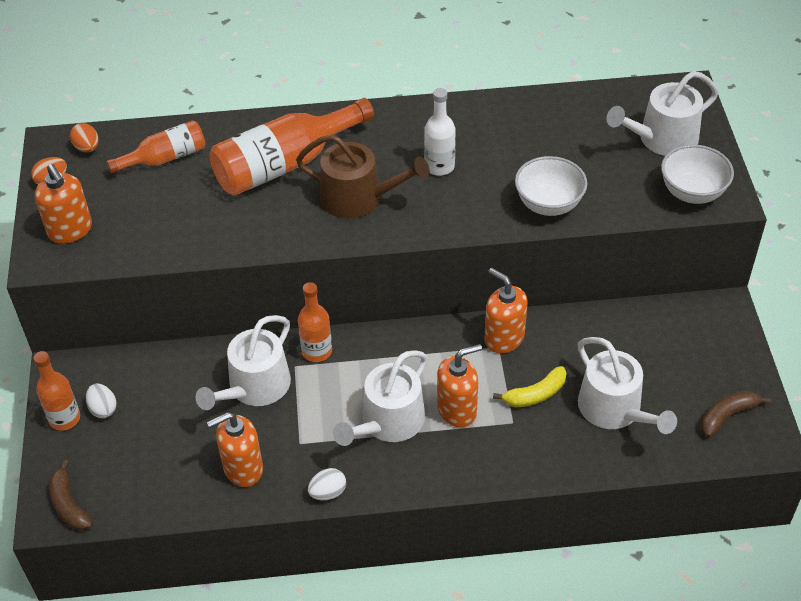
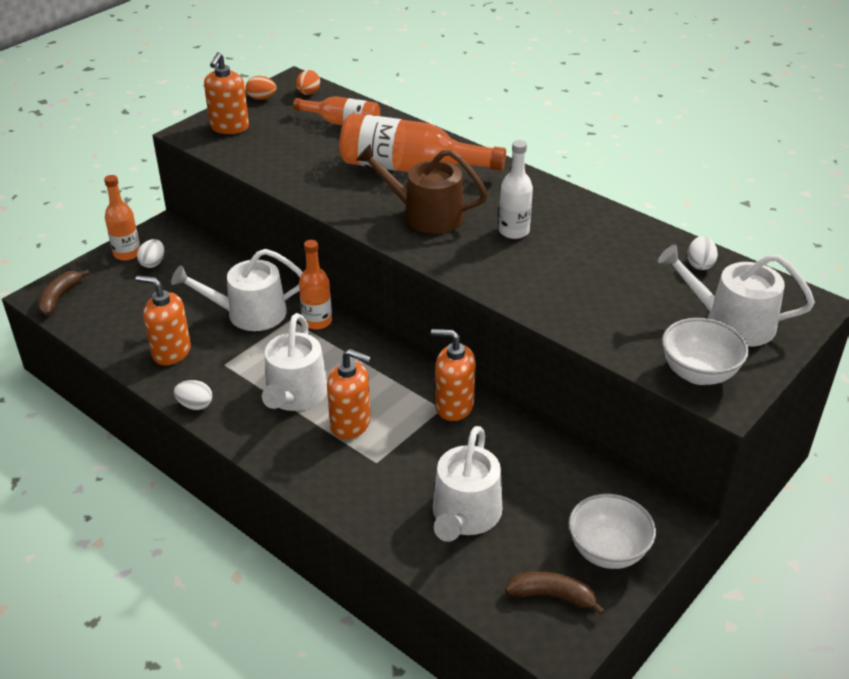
camera: 45 degrees right, 10 degrees down
brown watering can [296,134,430,219] -> brown watering can turned 135 degrees clockwise [356,144,488,234]
white watering can [333,350,427,446] -> white watering can turned 75 degrees counterclockwise [262,313,327,411]
orange soap dispenser [484,268,528,353] -> orange soap dispenser turned 75 degrees counterclockwise [431,329,476,421]
yellow banana [493,366,567,408] -> none
white bowl [515,156,588,216] -> white bowl moved to [569,494,656,569]
none -> white egg [687,236,718,270]

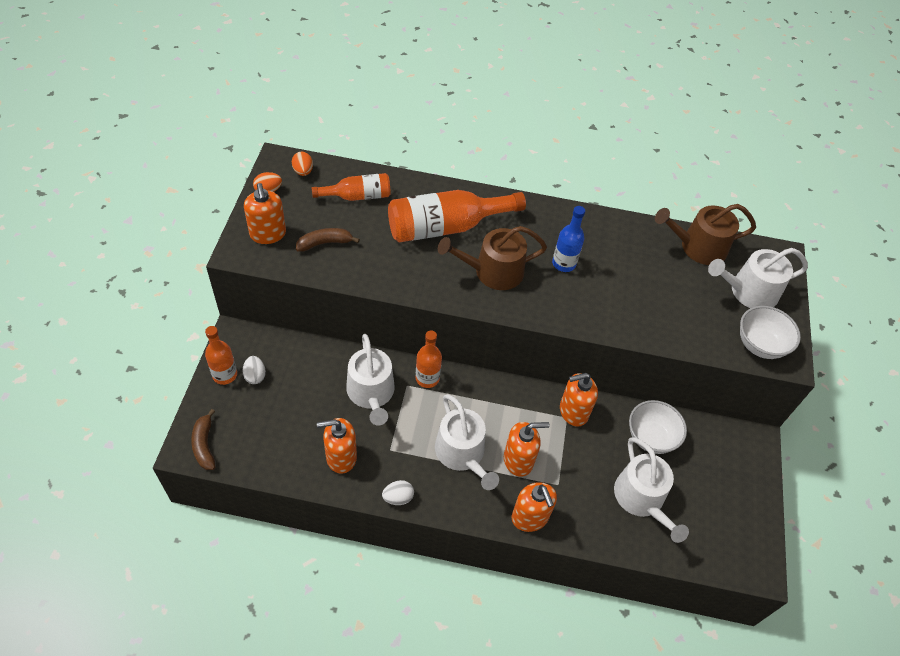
camera: 35 degrees left, 15 degrees up
white watering can [171,249,303,331] -> white watering can turned 60 degrees counterclockwise [346,334,395,426]
white bottle [499,140,533,239] -> blue bottle [552,206,585,272]
brown banana [505,572,605,615] -> brown banana moved to [296,228,360,252]
white bowl [569,494,656,569] -> white bowl moved to [629,400,687,454]
white egg [687,236,718,270] -> brown watering can [655,204,756,265]
none -> orange soap dispenser [512,482,557,532]

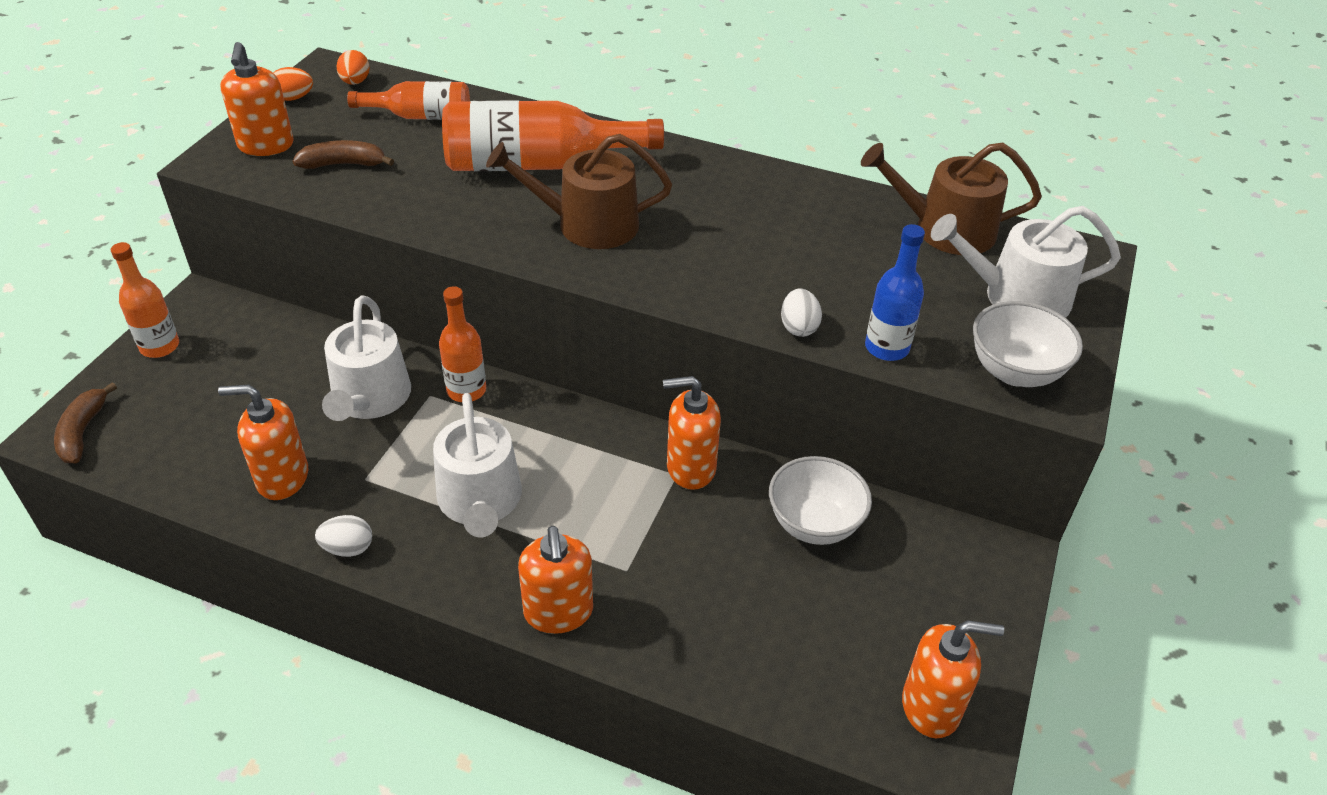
camera: 15 degrees right, 10 degrees down
white egg [242,356,266,384] -> white egg moved to [781,288,822,337]
orange soap dispenser [504,422,550,477] -> orange soap dispenser moved to [902,620,1004,738]
blue bottle [552,206,585,272] -> blue bottle moved to [865,224,925,361]
white watering can [614,437,689,543] -> none

